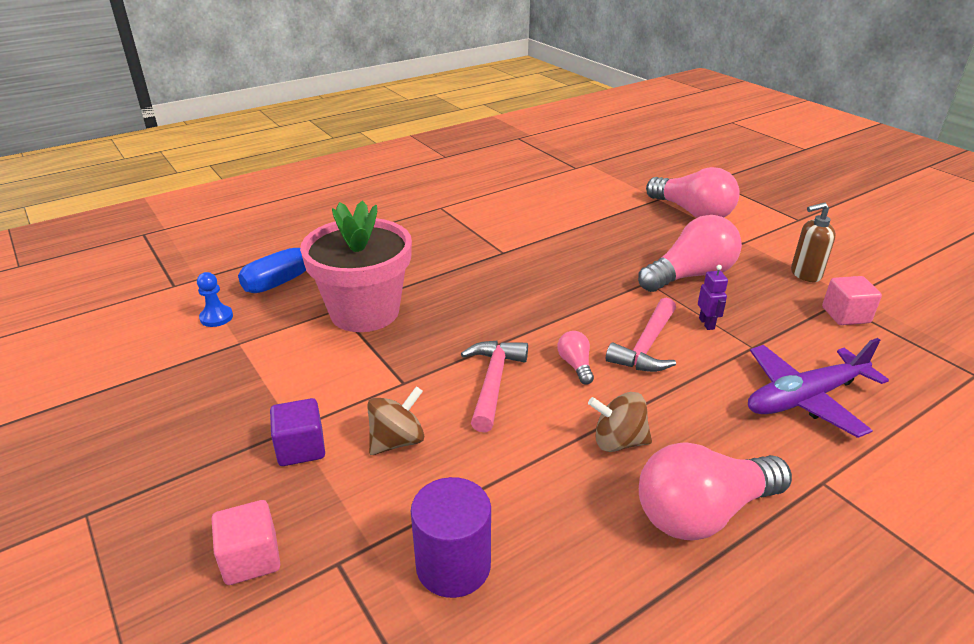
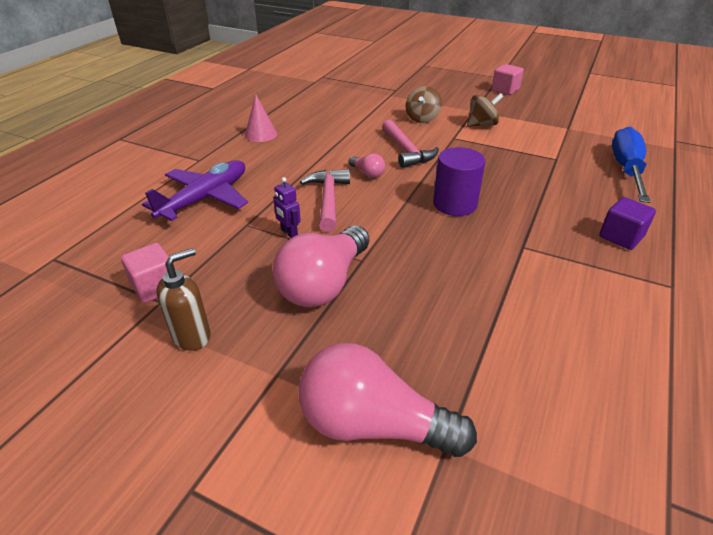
camera: 150 degrees right, 5 degrees up
blue pawn [197,272,233,327] -> none
pink cube [212,500,280,585] -> pink cube moved to [492,64,524,95]
purple cube [270,398,325,466] -> purple cube moved to [599,197,656,250]
pink flower pot [300,201,412,332] -> none
purple cylinder [411,477,491,598] -> purple cylinder moved to [433,147,485,216]
brown spinning top [588,392,652,452] -> brown spinning top moved to [467,93,504,127]
pink light bulb [639,442,792,541] -> pink cone [245,95,277,142]

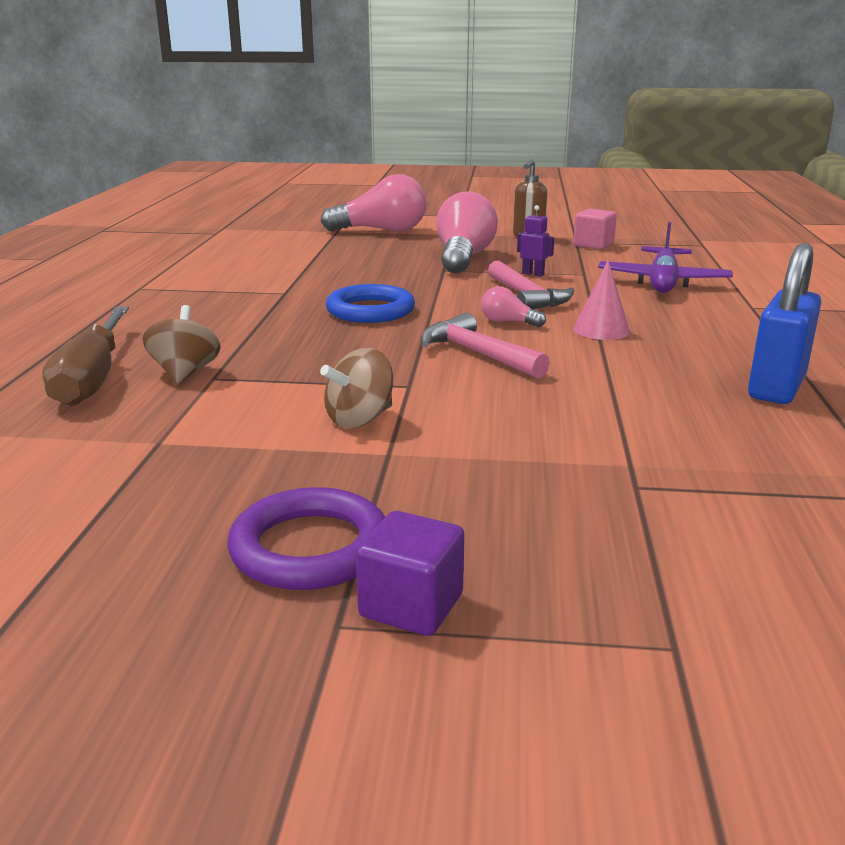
camera: 160 degrees right, 15 degrees down
pink cone [245,95,277,142] -> pink cone moved to [573,260,630,340]
brown spinning top [406,86,442,123] -> brown spinning top moved to [142,305,221,385]
purple cylinder [433,147,485,216] -> blue ring [326,284,415,323]
pink cube [492,64,524,95] -> purple ring [227,487,385,590]
purple cube [599,197,656,250] -> purple cube moved to [356,511,465,636]
blue screwdriver [612,127,651,203] -> brown screwdriver [42,306,129,406]
none -> blue padlock [748,243,821,404]

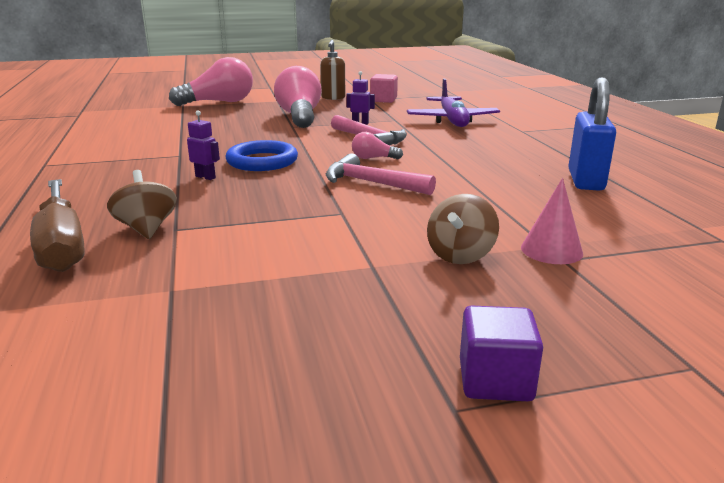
camera: 20 degrees left, 0 degrees up
purple ring [227,487,385,590] -> none
brown spinning top [320,348,393,428] -> brown spinning top moved to [427,194,499,264]
pink cone [573,260,630,340] -> pink cone moved to [521,178,583,264]
none -> purple robot [187,111,220,180]

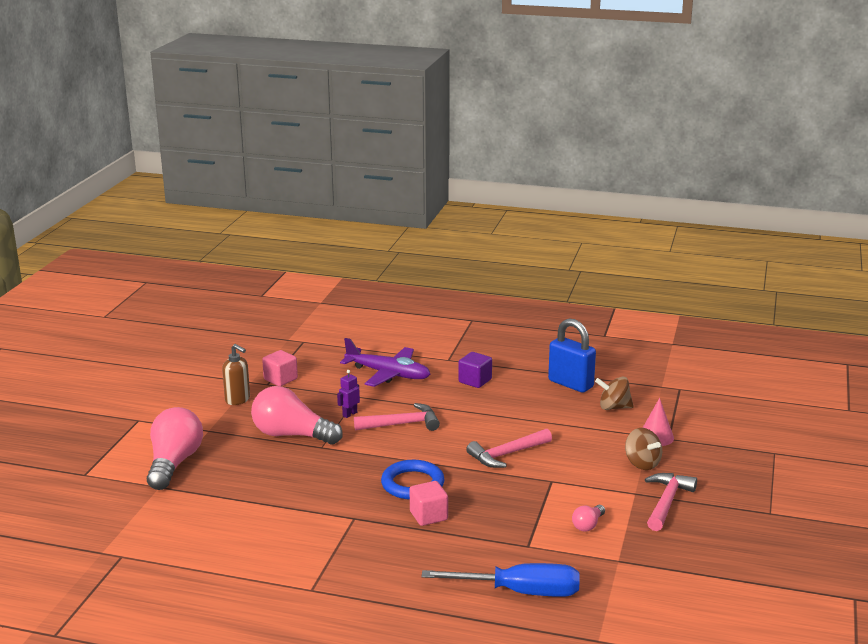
camera: 60 degrees left, 0 degrees up
brown screwdriver [30,179,85,272] -> blue screwdriver [421,563,580,597]
brown spinning top [107,170,177,239] -> brown spinning top moved to [595,377,634,410]
purple robot [187,111,220,180] -> pink cube [410,481,448,526]
pink light bulb [352,132,403,159] -> pink light bulb moved to [572,505,605,532]
purple cube [460,305,543,401] -> purple cube moved to [458,352,492,388]
none -> pink hammer [645,473,697,531]

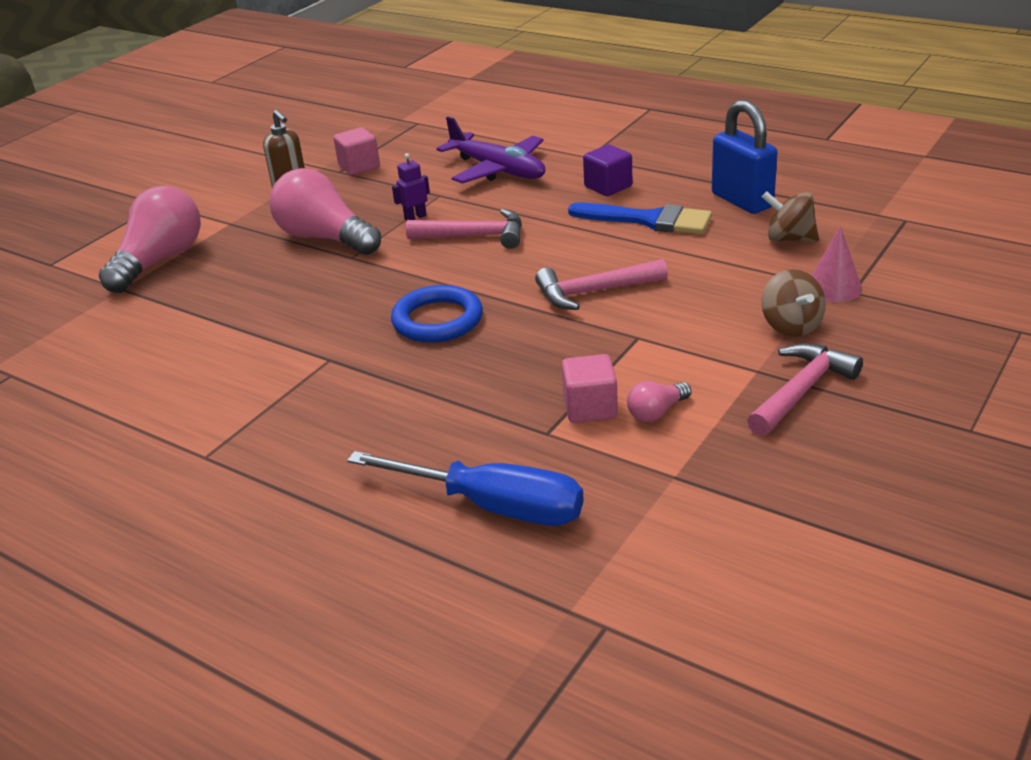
camera: 20 degrees right, 10 degrees up
pink cube [410,481,448,526] -> pink cube moved to [562,354,618,423]
none -> blue brush [568,203,712,234]

